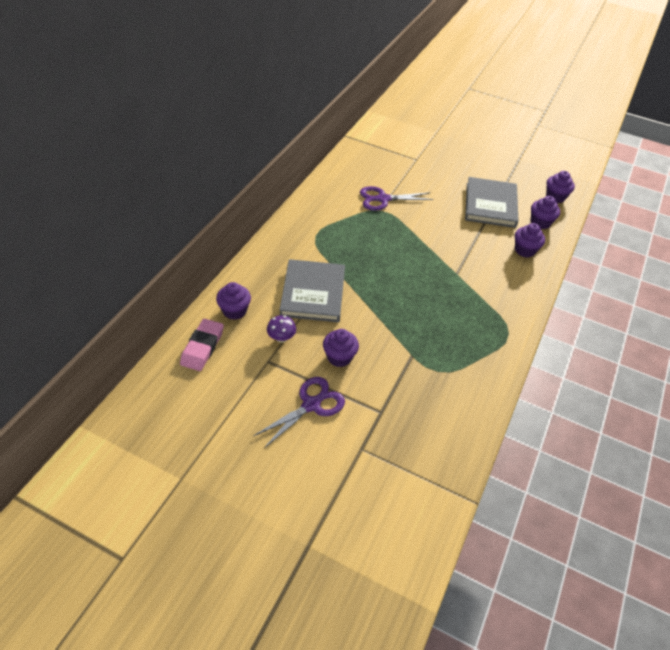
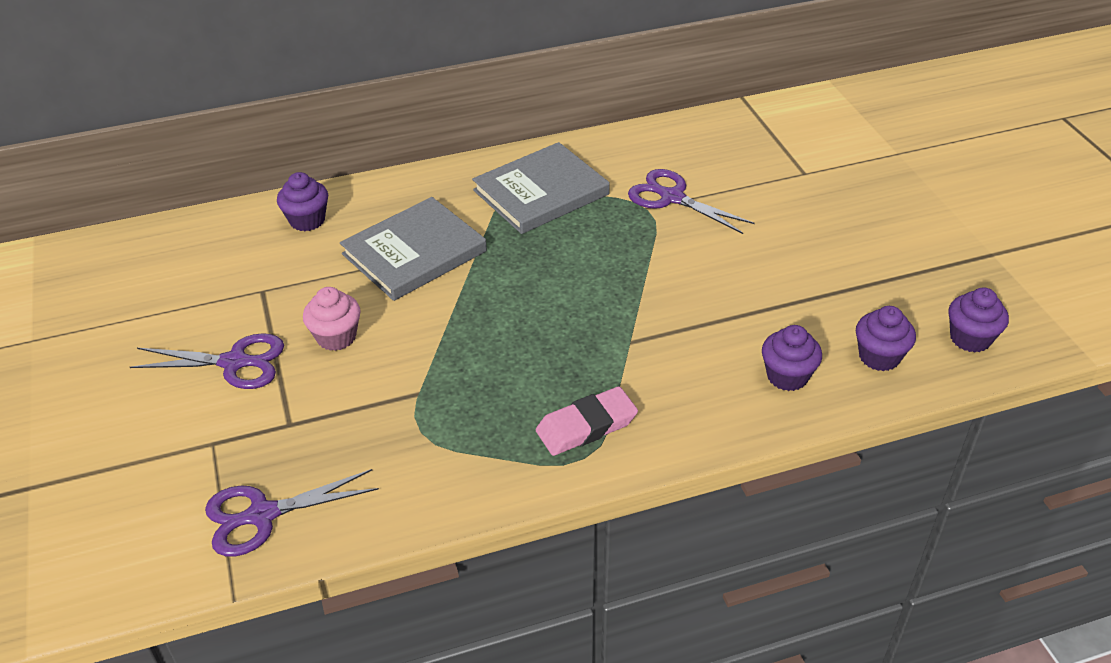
camera: 50 degrees right, 5 degrees down
pink eraser [180,319,224,371] -> pink eraser moved to [536,386,638,456]
purple mushroom [267,315,296,343] -> none
purple cupcake [323,329,359,367] -> pink cupcake [303,287,361,351]
grey book [465,177,519,228] -> grey book moved to [472,142,610,234]
none -> purple scissors [205,469,379,557]

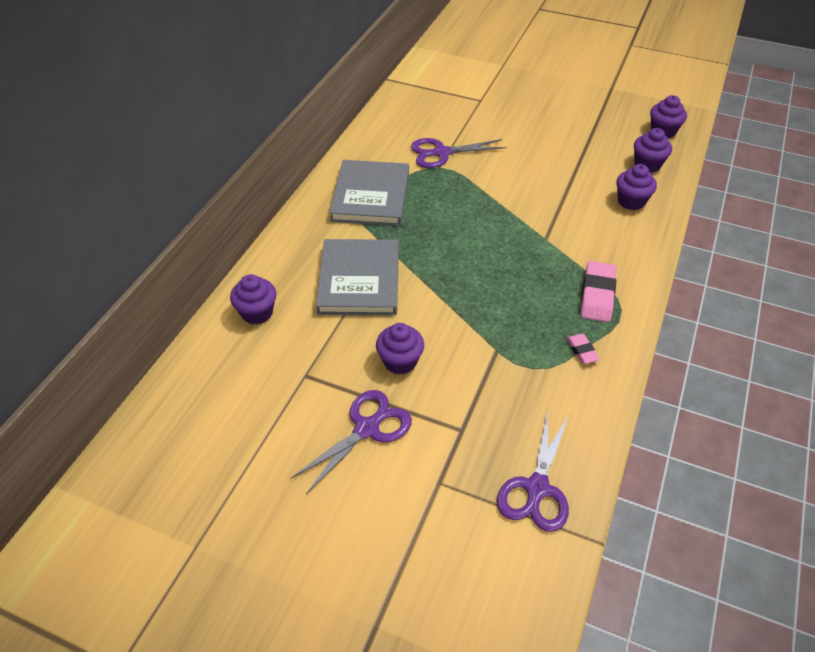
camera: 50 degrees left, 5 degrees up
pink cupcake [303,287,361,351] -> purple cupcake [376,323,424,375]
none -> pink eraser [566,334,600,364]

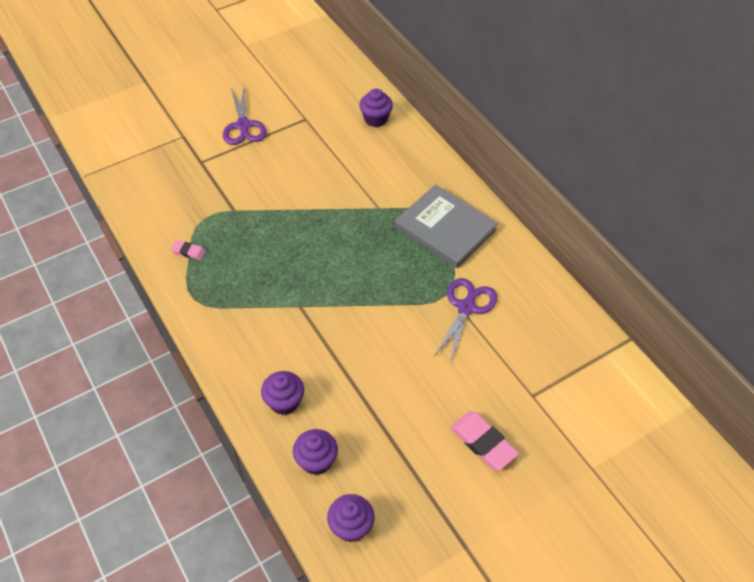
camera: 125 degrees right, 5 degrees up
grey book [316,239,399,315] -> none
purple cupcake [376,323,424,375] -> none
purple scissors [497,409,569,532] -> none
pink eraser [581,261,616,322] -> pink eraser moved to [450,411,519,471]

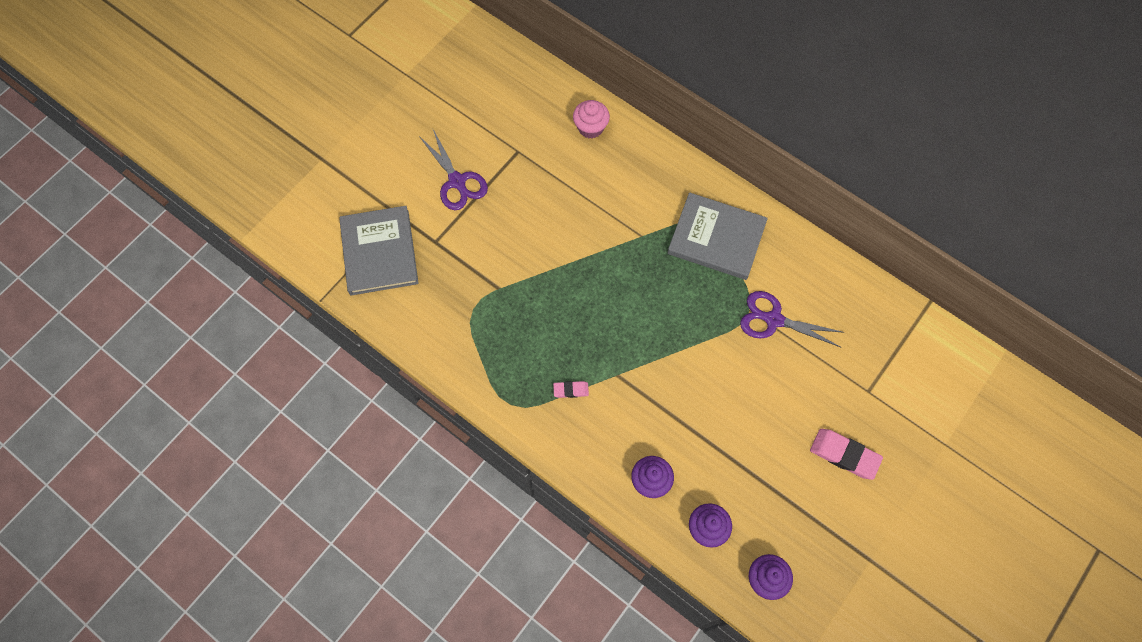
camera: 20 degrees left, 15 degrees up
pink eraser [171,240,206,260] -> pink eraser moved to [553,381,589,398]
purple cupcake [359,88,393,127] -> pink cupcake [573,100,610,138]
purple scissors [433,278,497,363] -> purple scissors turned 75 degrees counterclockwise [740,291,845,347]
none -> grey book [339,206,419,295]

